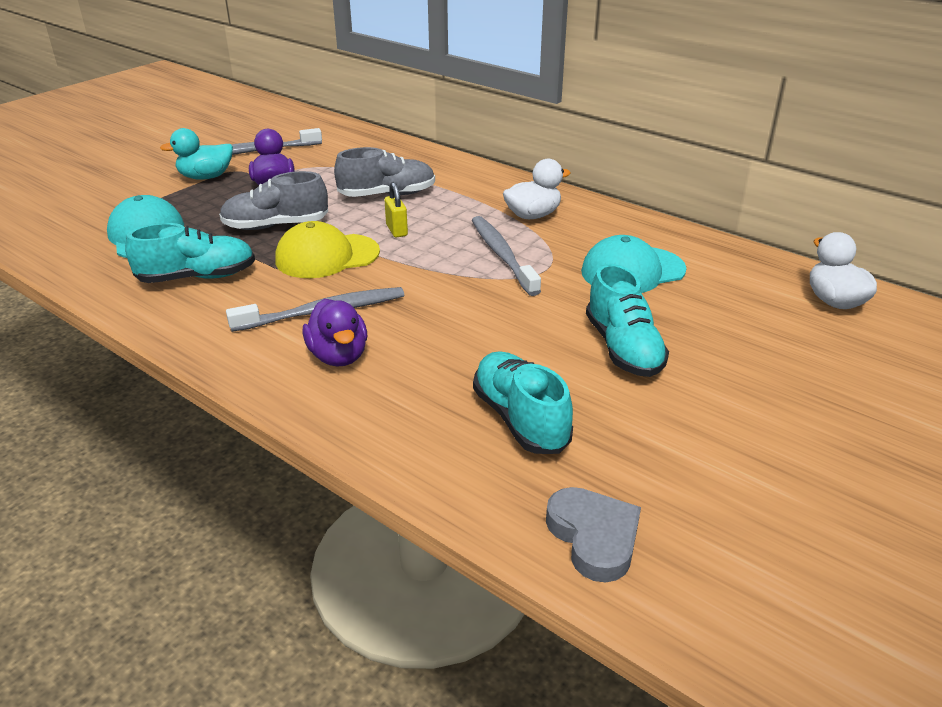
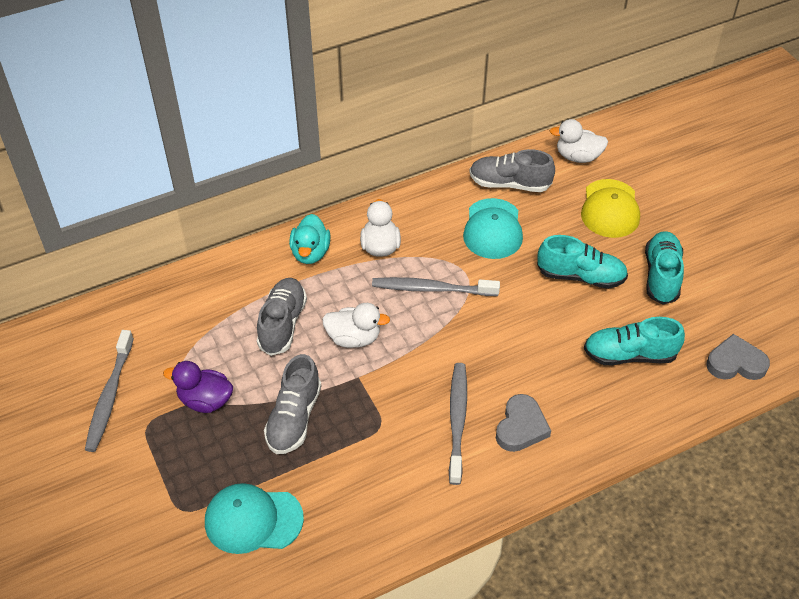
camera: 65 degrees left, 15 degrees up
turquoise shoe [125,223,255,283] -> turquoise shoe moved to [645,231,684,304]
turquoise duck [160,128,233,180] -> turquoise duck moved to [289,214,331,264]
yellow cap [275,221,380,278] -> yellow cap moved to [581,179,640,238]
purple duck [302,299,367,367] -> grey heart [496,394,551,452]
yellow padlock [384,182,408,238] -> white duck [322,303,390,348]
none -> grey shoe [469,149,555,192]

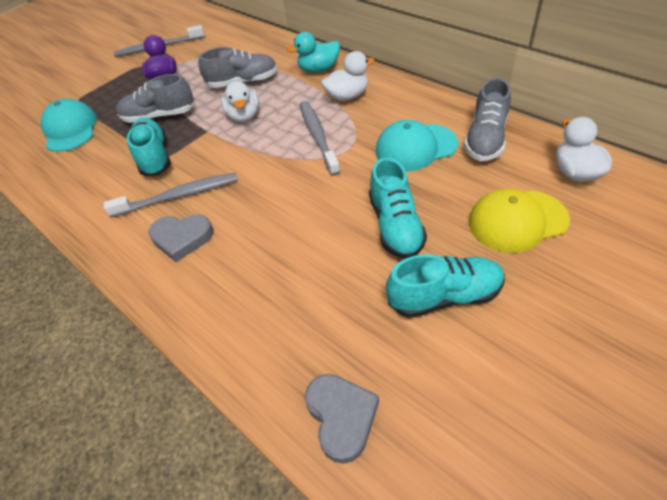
camera: 75 degrees right, 0 degrees up
grey shoe [469,149,555,192] -> grey shoe turned 150 degrees counterclockwise [464,78,511,161]
turquoise shoe [584,317,685,365] -> turquoise shoe moved to [127,118,171,176]

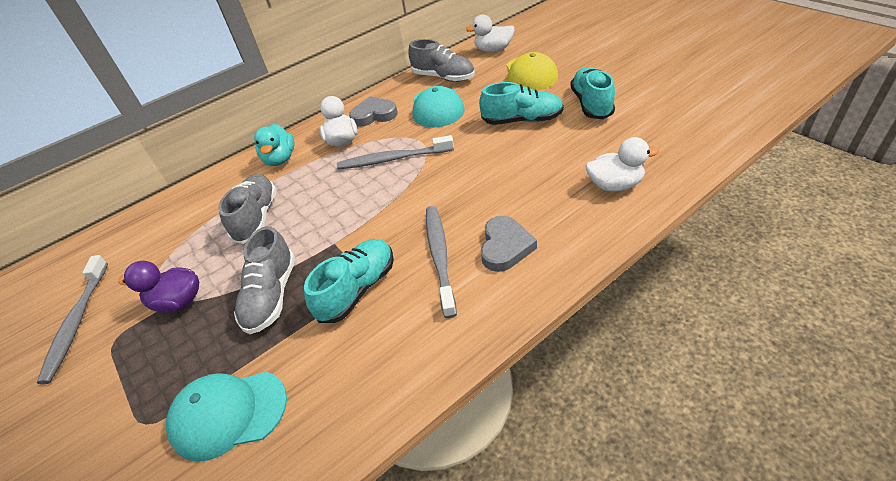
camera: 80 degrees left, 5 degrees down
turquoise shoe [127,118,171,176] -> turquoise shoe turned 135 degrees clockwise [304,239,394,323]
white duck [221,81,259,122] -> white duck moved to [586,137,659,192]
grey heart [305,374,379,464] -> grey heart moved to [349,96,398,127]

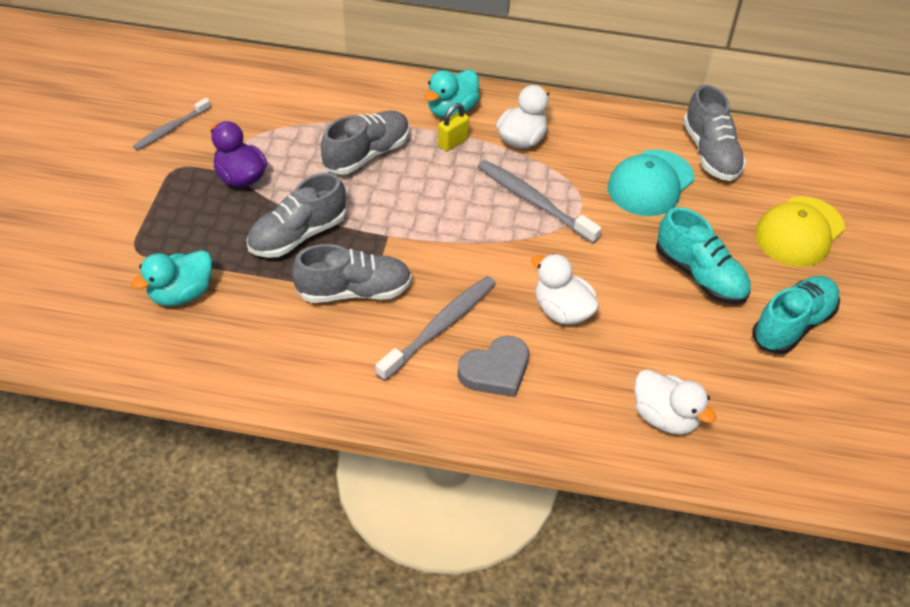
camera: 40 degrees right, 5 degrees up
grey toothbrush [37,255,108,384] -> grey toothbrush [133,98,211,150], size x0.64
turquoise cap [166,372,287,462] -> turquoise duck [131,250,212,306]
turquoise shoe [304,239,394,323] -> grey shoe [292,244,412,303]
grey heart [349,96,398,127] -> none
white duck [465,14,515,52] -> white duck moved to [531,254,599,325]
none -> yellow padlock [438,103,469,152]

